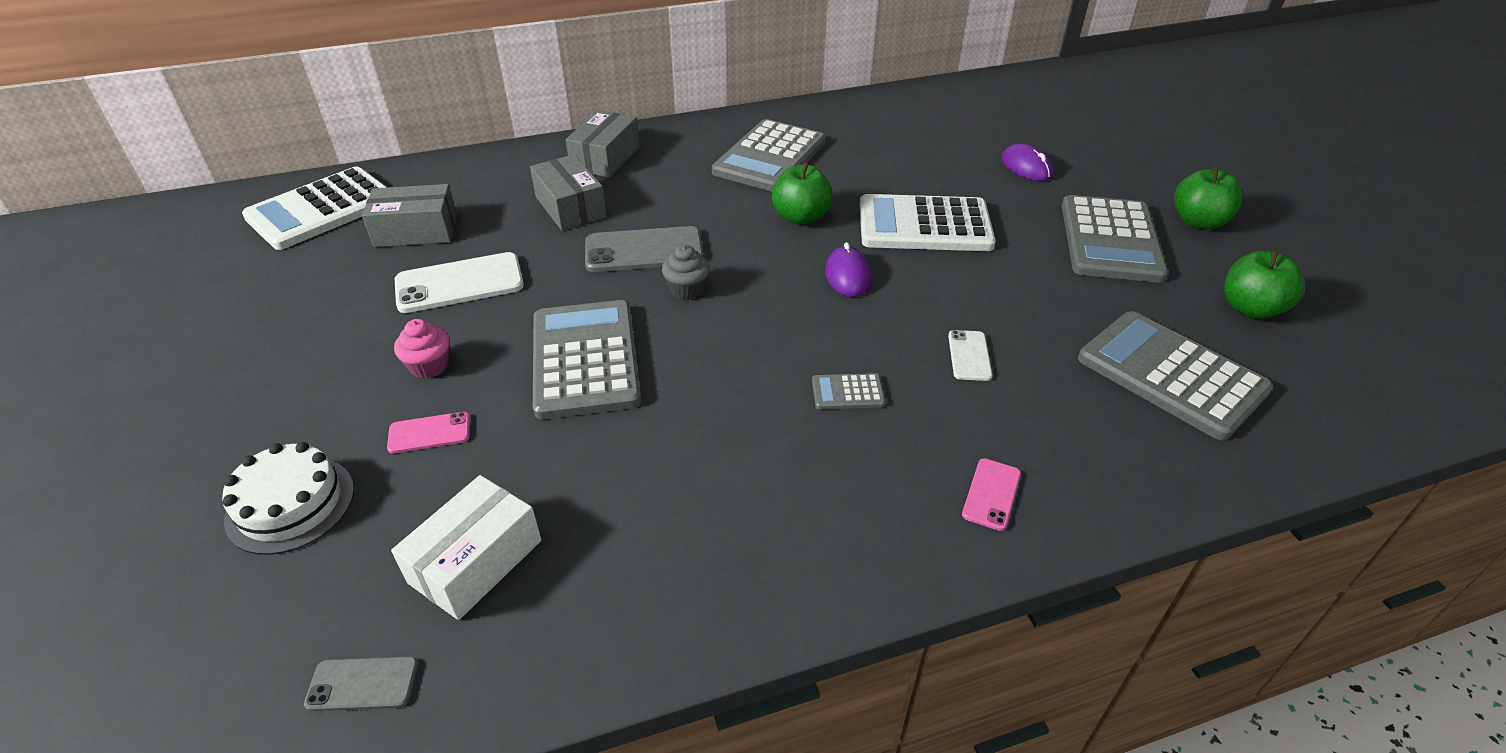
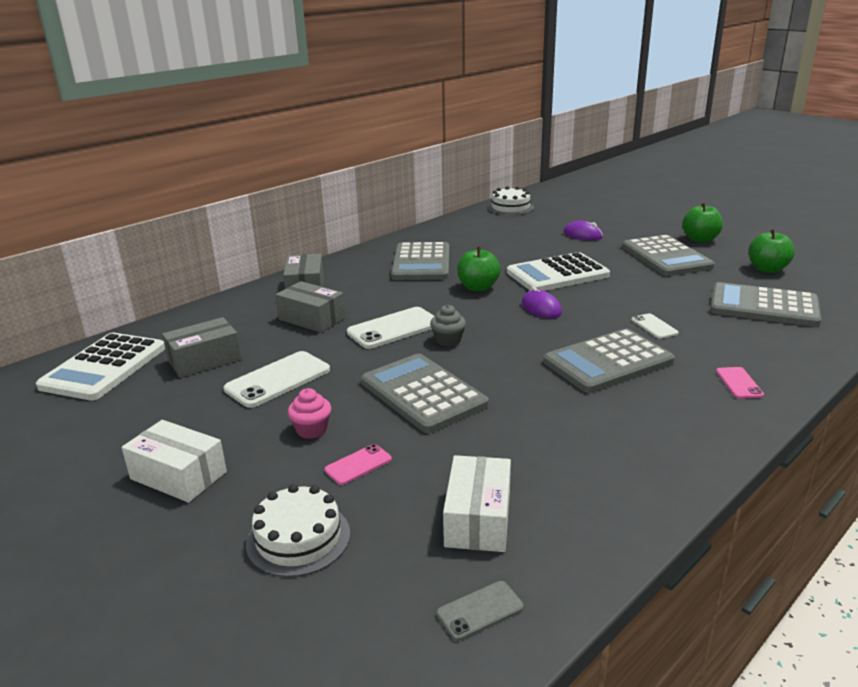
camera: 25 degrees left, 15 degrees down
grey phone [585,226,703,272] -> white phone [347,307,434,349]
grey calculator [812,373,885,410] -> grey calculator [543,329,675,393], size x2.33
none -> white box [122,420,227,503]
none -> white cake [488,186,534,216]

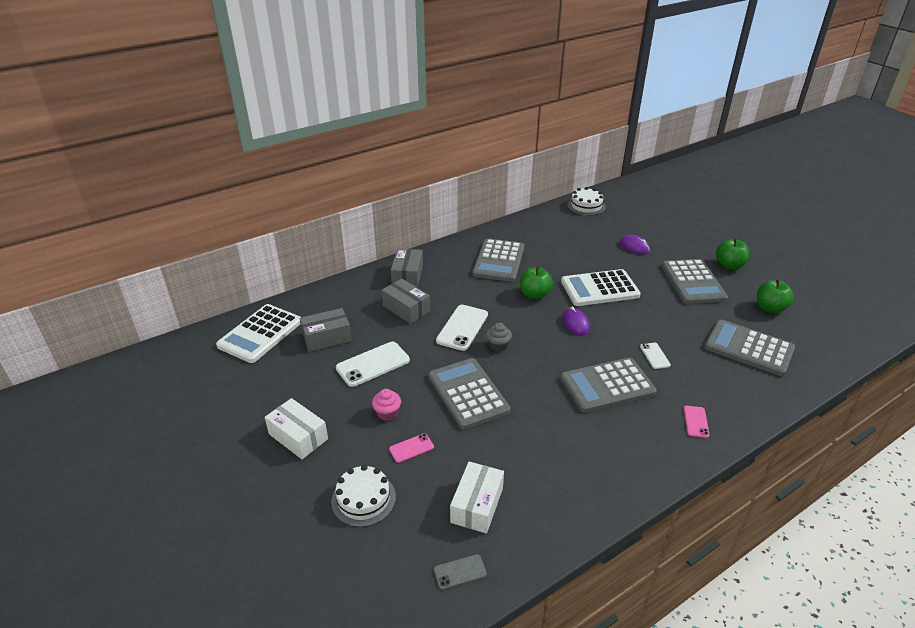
camera: 10 degrees right, 10 degrees up
white phone [347,307,434,349] -> white phone turned 45 degrees counterclockwise [436,305,488,351]

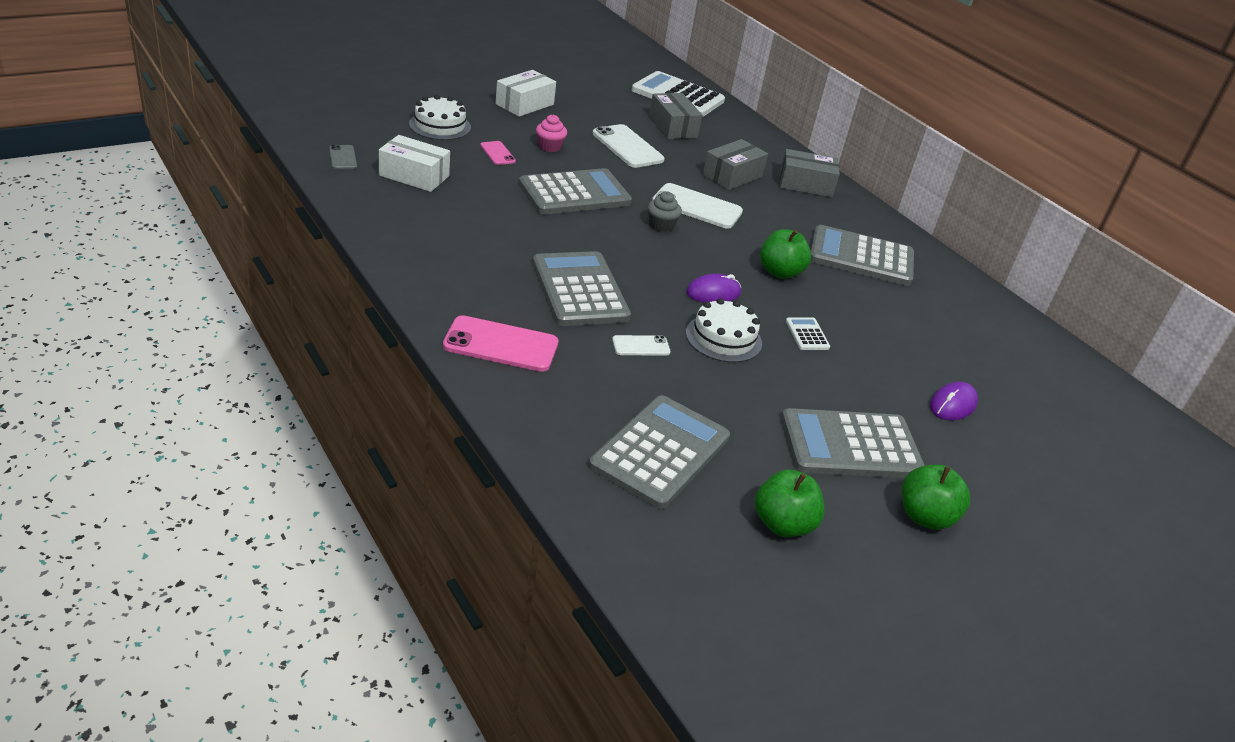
camera: 85 degrees right, 0 degrees up
white calculator [561,269,641,306] -> white calculator [786,317,830,350], size x0.43
white cake [567,187,606,216] -> white cake moved to [686,298,762,363]
pink phone [684,406,710,438] -> pink phone [443,315,559,372], size x1.88

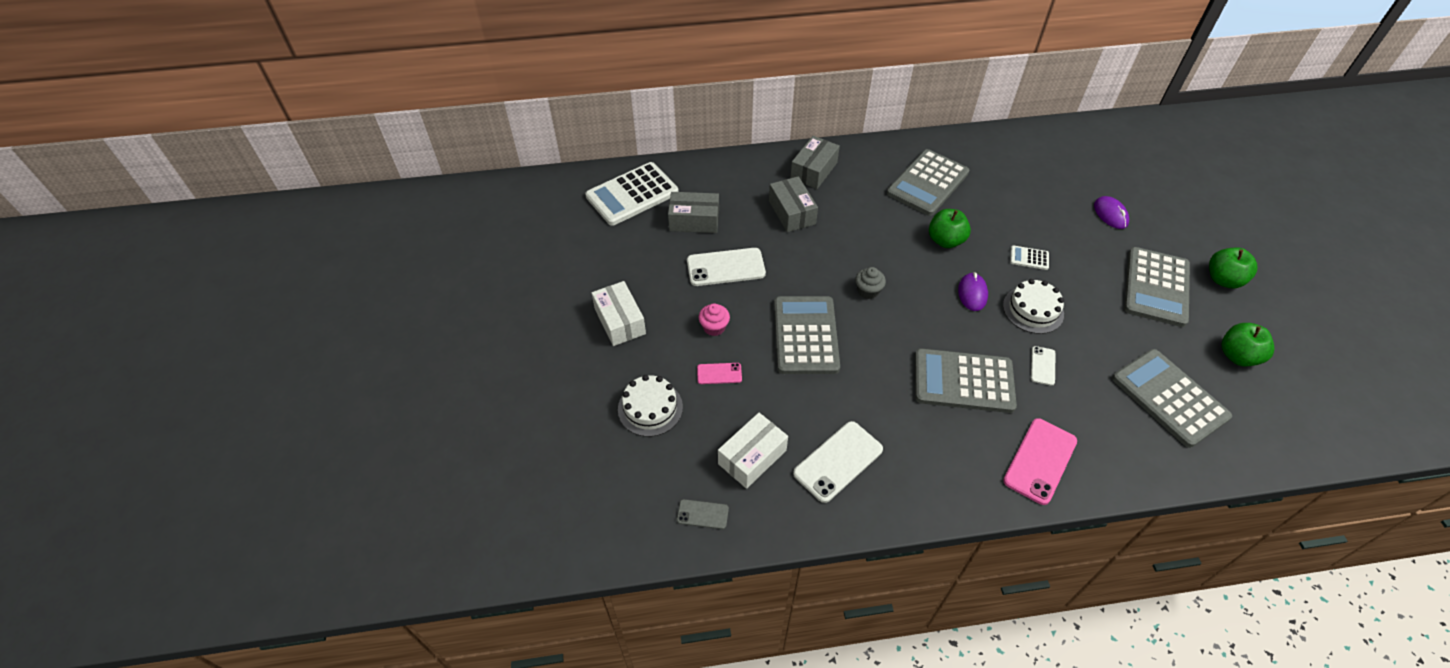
camera: 60 degrees left, 15 degrees up
white phone [652,183,743,229] -> white phone moved to [793,421,883,503]

